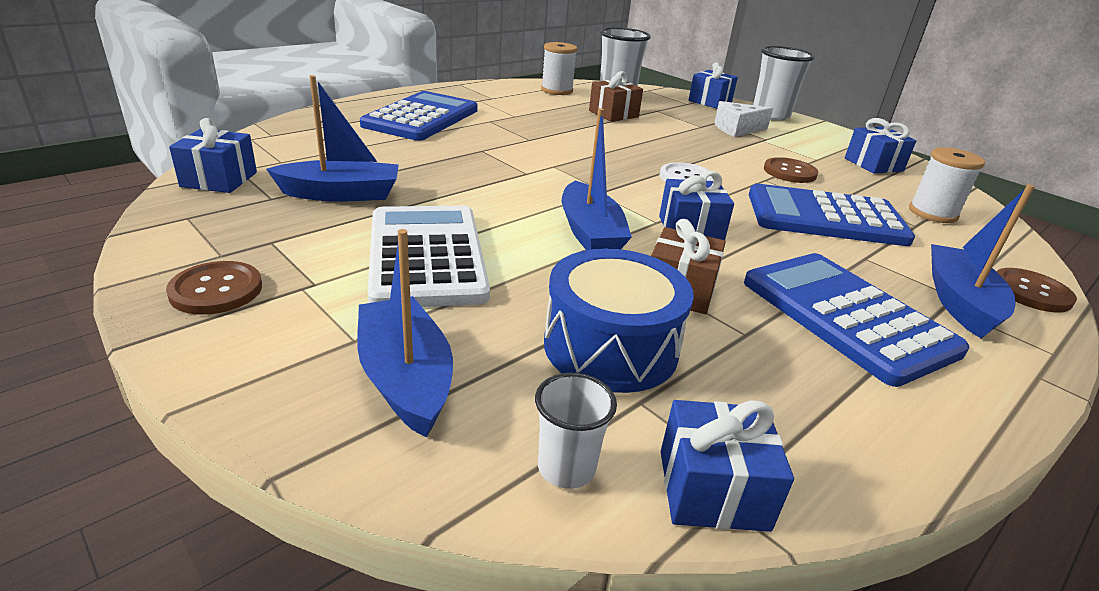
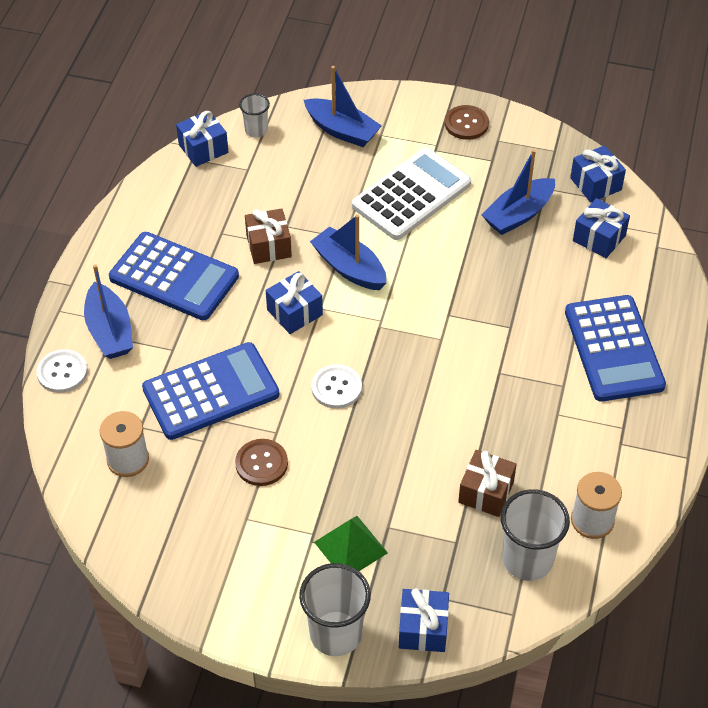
camera: 150 degrees right, 20 degrees up
white calculator [368,206,490,307] -> white calculator turned 90 degrees counterclockwise [352,148,471,240]
blue drum [544,248,694,393] -> none
white cheese [714,101,773,137] -> green pyramid [314,516,388,571]
blue gift [845,118,916,174] -> blue gift moved to [573,198,630,258]
brown button [997,268,1077,312] -> white button [36,349,88,393]

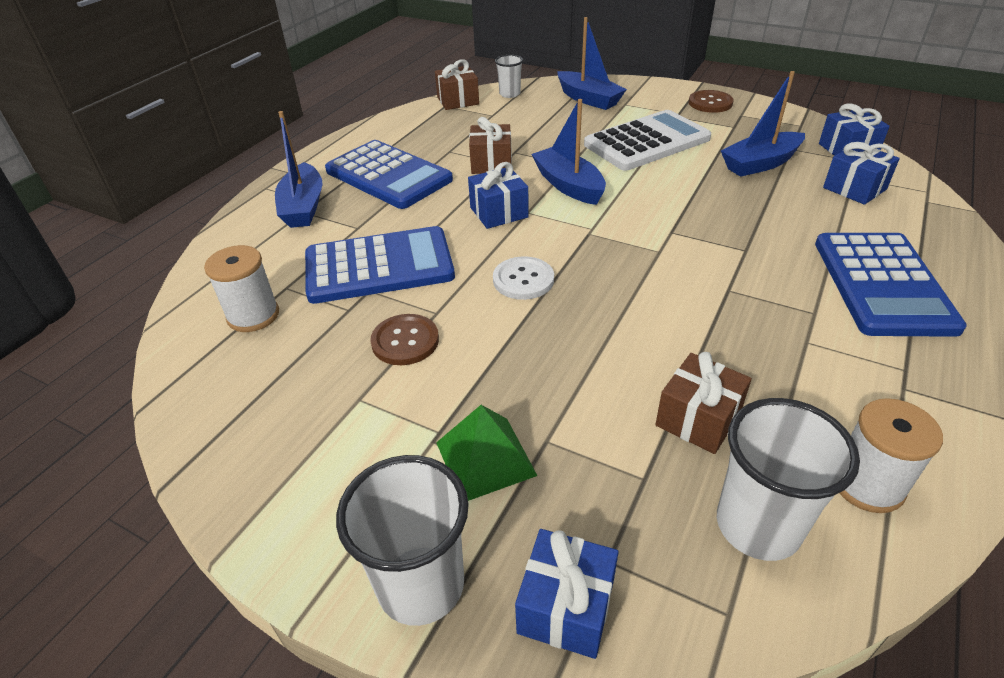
camera: 15 degrees right, 10 degrees down
white button [36,349,88,393] -> none
blue gift [176,111,228,167] -> brown gift [435,59,479,110]

